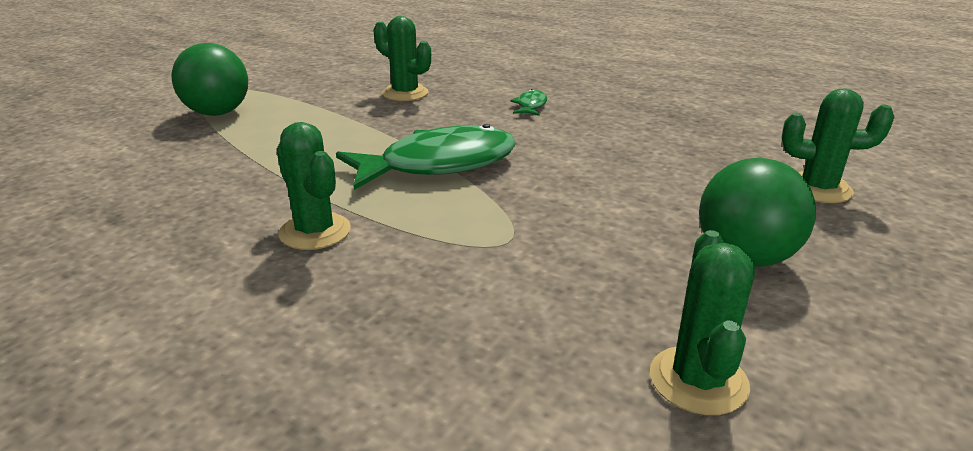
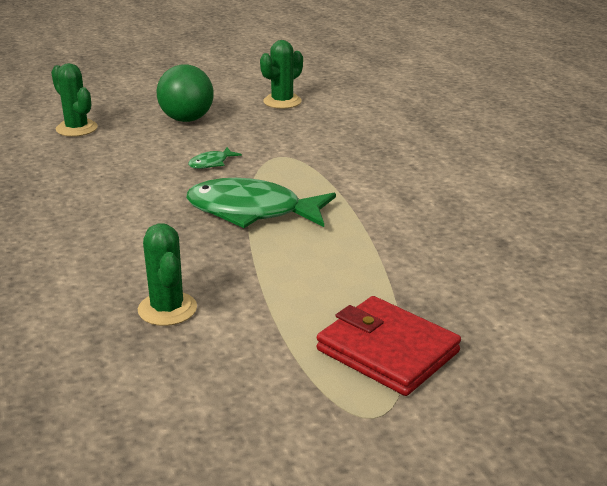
camera: 145 degrees left, 0 degrees up
green ball [171,43,248,116] -> red wallet [317,296,461,396]
green cactus [276,122,351,250] -> none
green fish [511,89,547,116] -> green fish moved to [188,147,242,169]

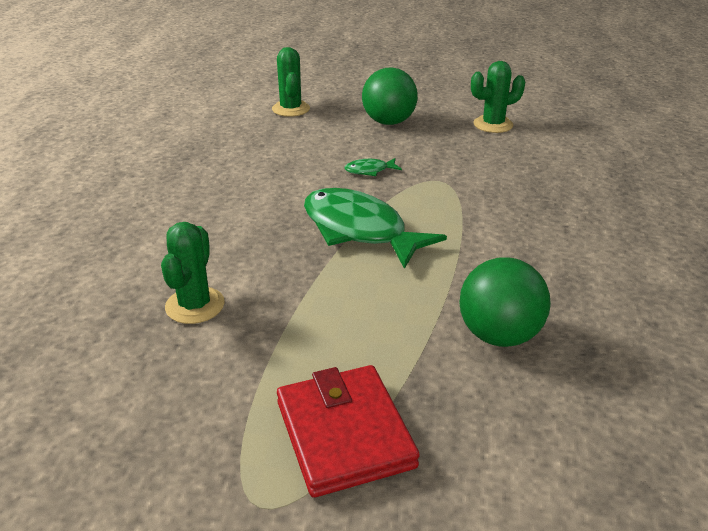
camera: 30 degrees right, 5 degrees up
none -> green ball [459,257,551,347]

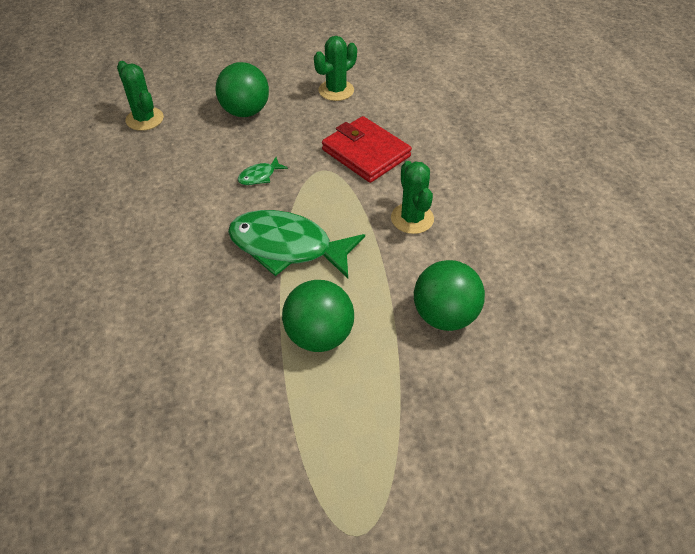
camera: 25 degrees left, 15 degrees up
green cactus [161,222,225,324] -> green cactus moved to [391,161,434,234]
red wallet [277,365,420,498] -> red wallet moved to [322,116,412,183]
none -> green ball [282,280,354,352]

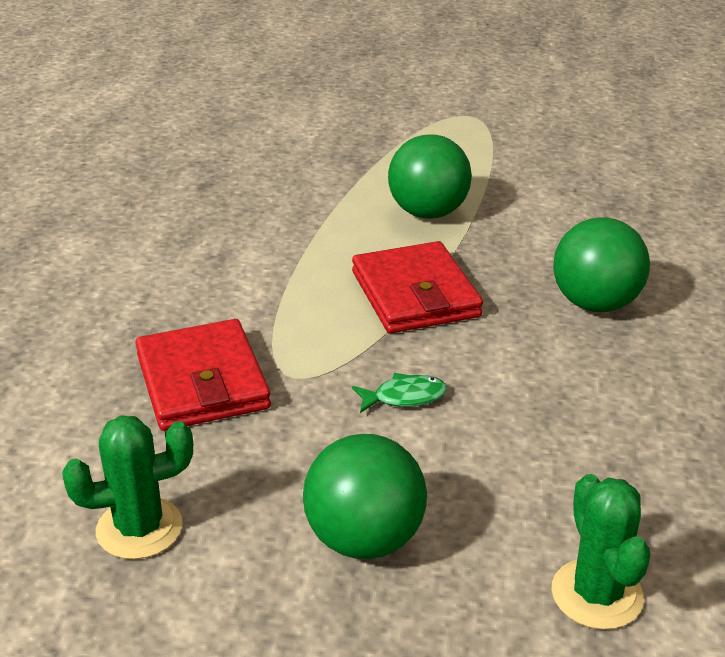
camera: 155 degrees left, 15 degrees down
green fish [228,210,365,278] -> red wallet [352,241,483,333]
green cactus [391,161,434,234] -> none
green ball [414,260,485,331] -> green ball moved to [553,217,650,312]

